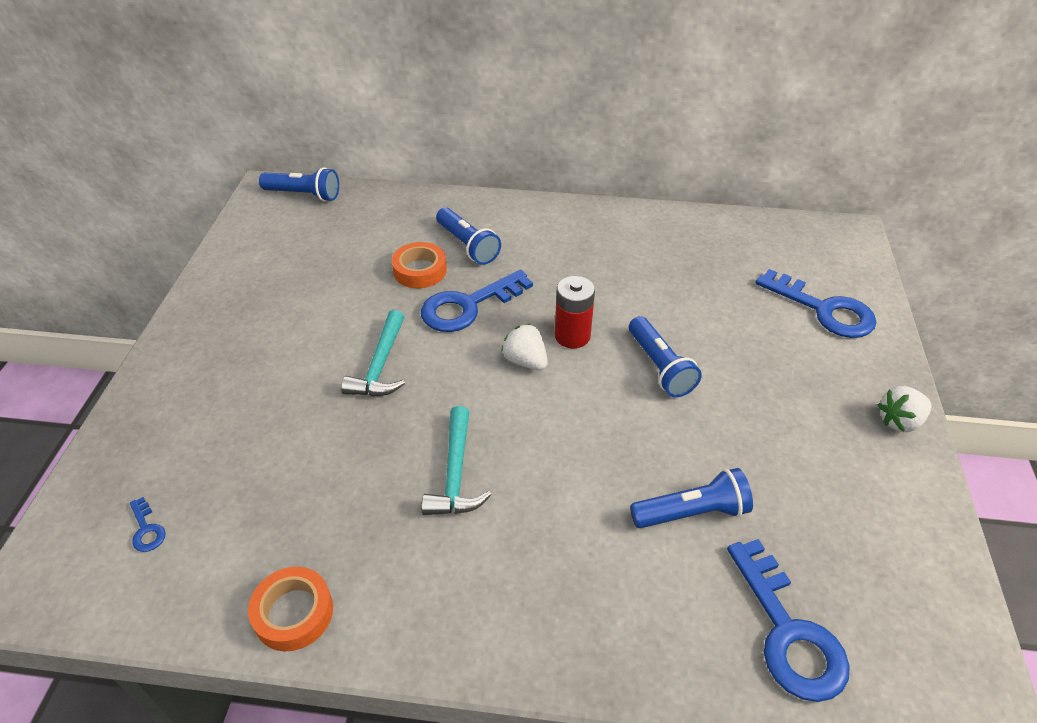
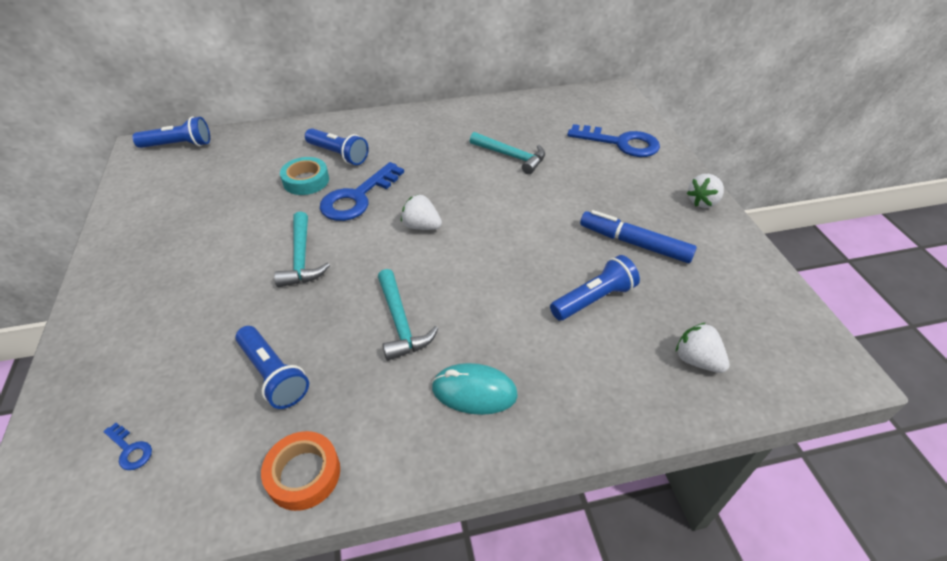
camera: 20 degrees left, 0 degrees up
orange tape [392,242,447,288] -> turquoise tape [280,157,329,195]
red battery [555,276,595,348] -> none
blue flashlight [629,316,702,397] -> blue flashlight moved to [235,326,309,409]
blue key [727,539,850,702] -> white strawberry [676,323,729,373]
none -> turquoise mouse [431,363,518,415]
none -> turquoise hammer [470,132,545,174]
none -> blue marker [580,210,697,263]

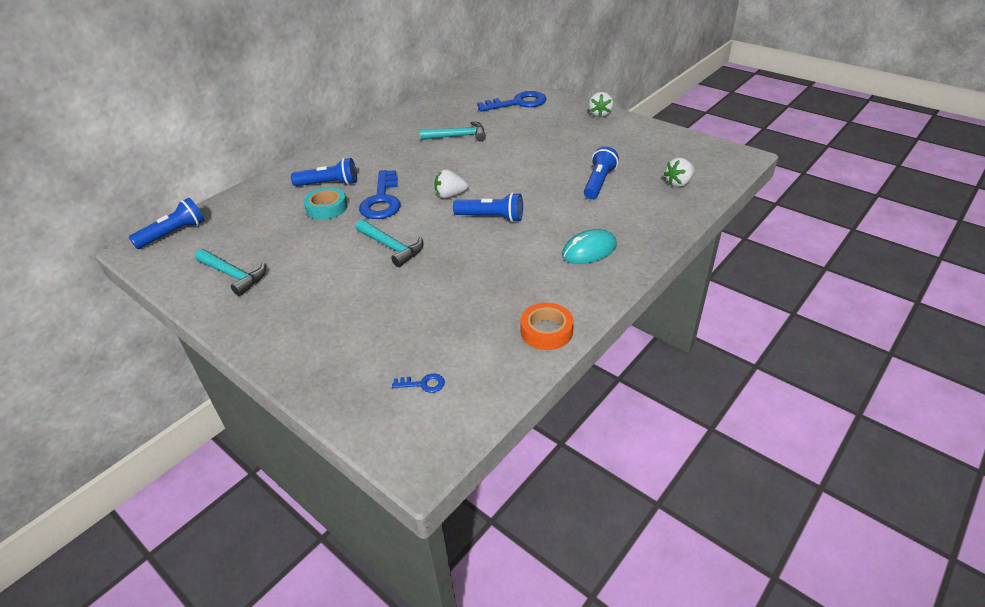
camera: 35 degrees left, 5 degrees down
blue flashlight [235,326,309,409] -> blue flashlight moved to [453,192,523,222]
turquoise hammer [378,269,438,361] -> turquoise hammer moved to [195,249,266,296]
blue marker [580,210,697,263] -> none
white strawberry [676,323,729,373] -> white strawberry turned 45 degrees counterclockwise [664,158,695,187]

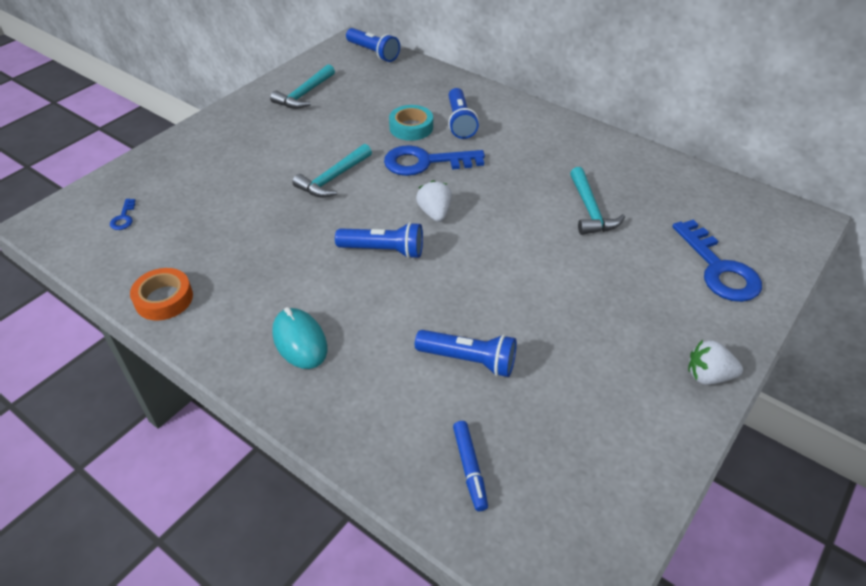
camera: 85 degrees right, 5 degrees up
blue flashlight [453,192,523,222] -> blue flashlight turned 90 degrees counterclockwise [335,222,423,259]
white strawberry [664,158,695,187] -> blue marker [453,421,488,511]

